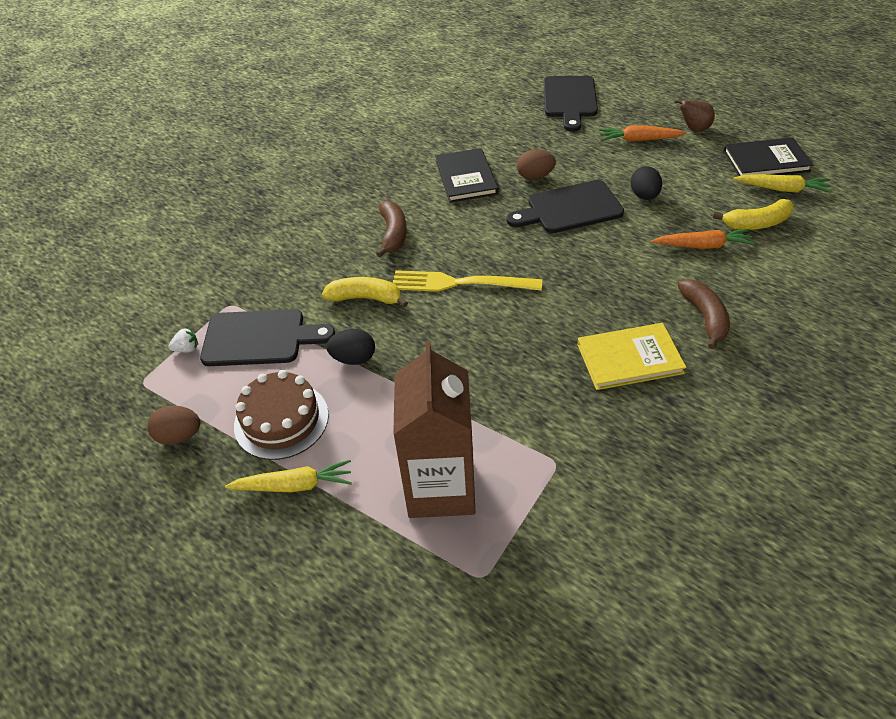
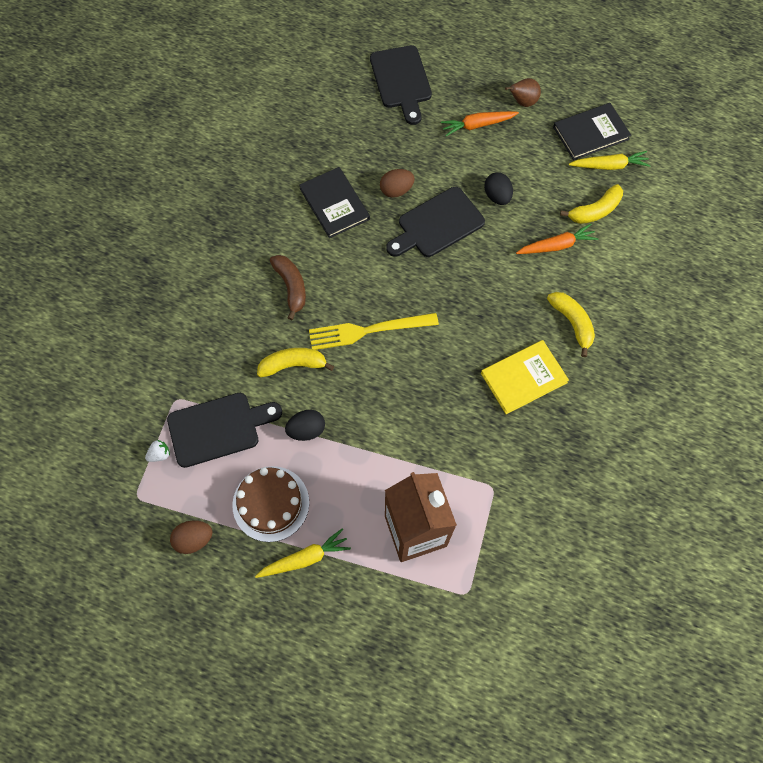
camera: 20 degrees left, 20 degrees up
brown banana [678,279,730,349] -> yellow banana [547,292,595,357]

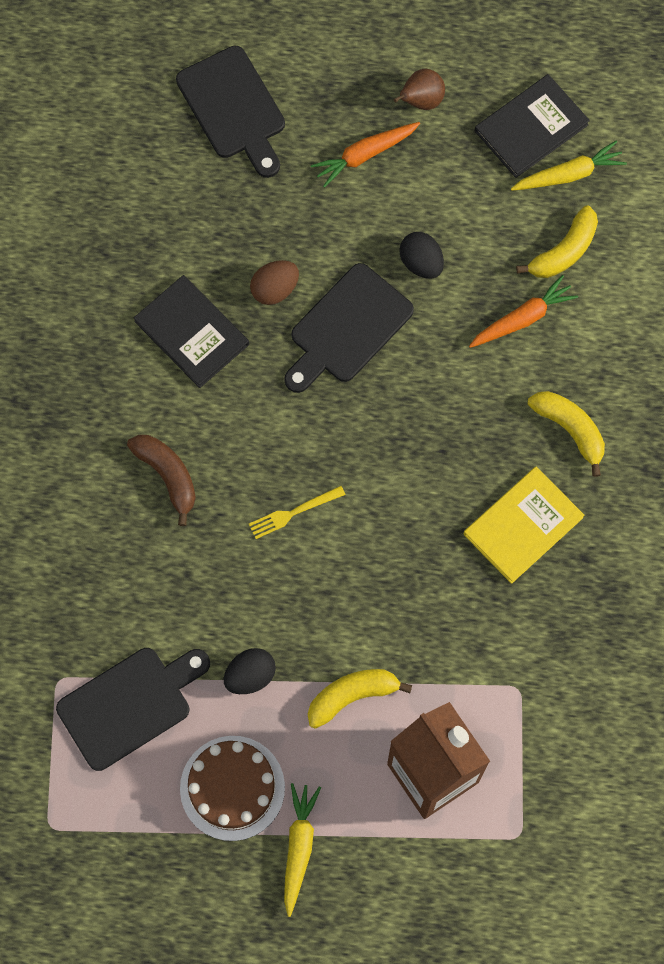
camera: 15 degrees left, 5 degrees up
white strawberry [145,440,170,462] -> none
brown egg [170,520,213,554] -> none
yellow carrot [255,529,351,578] -> yellow carrot turned 45 degrees counterclockwise [284,783,321,917]
yellow banana [257,348,334,377] -> yellow banana moved to [308,669,412,729]
yellow fork [309,313,439,350] -> yellow fork [249,486,346,539], size x0.55

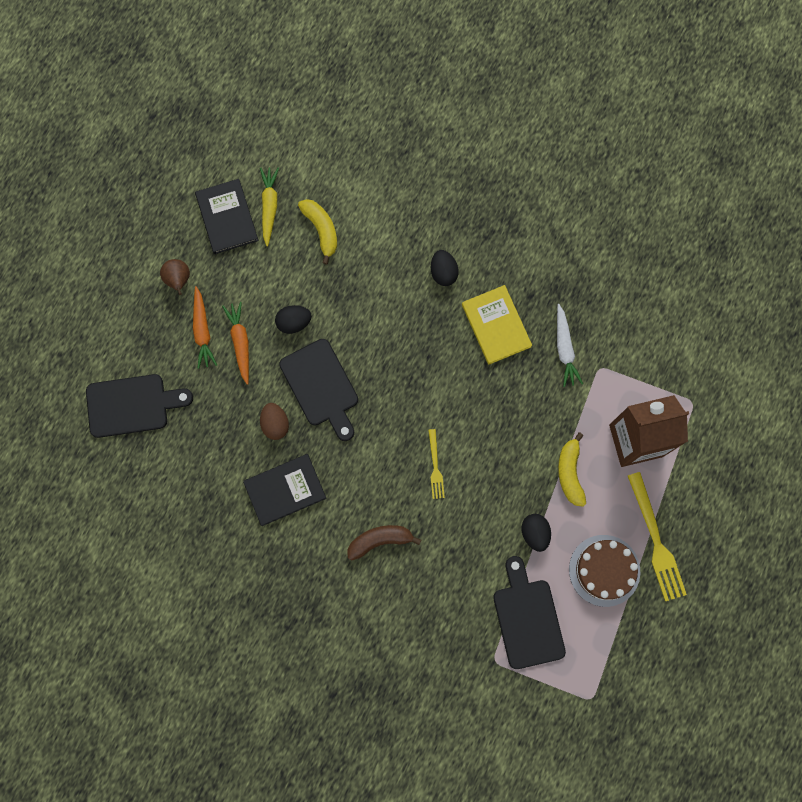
camera: 70 degrees left, 5 degrees up
yellow carrot [284,783,321,917] -> yellow fork [628,472,687,601]
orange carrot [469,275,578,348] -> orange carrot moved to [222,302,249,385]
yellow banana [528,391,605,477] -> black egg [431,250,459,286]
none -> white carrot [557,304,583,387]

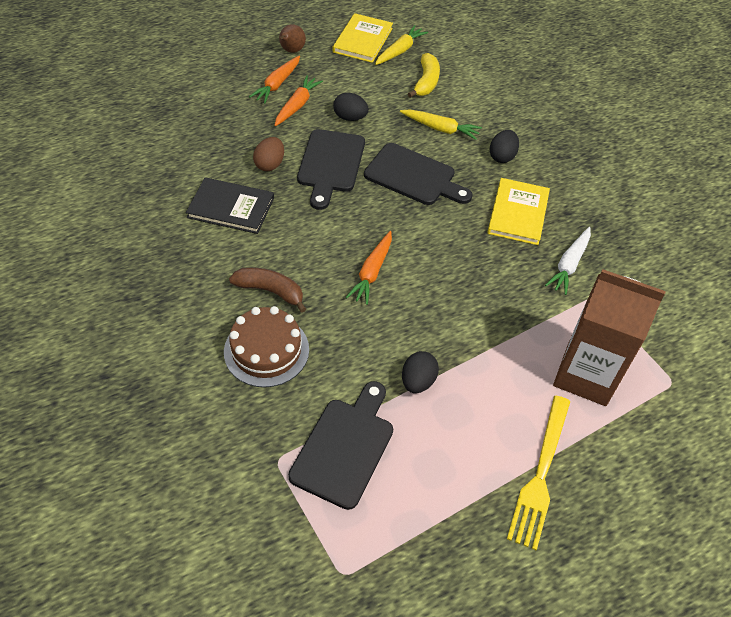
camera: 35 degrees right, 25 degrees down
black cutting board [86,374,193,438] -> black cutting board moved to [364,143,473,205]
black book [195,179,259,254] -> yellow book [333,13,393,63]
yellow fork [428,429,445,499] -> orange carrot [346,231,392,305]
yellow banana [558,432,586,507] -> none
brown cake [569,535,640,607] -> brown cake moved to [224,306,309,387]
none -> yellow carrot [400,109,482,140]

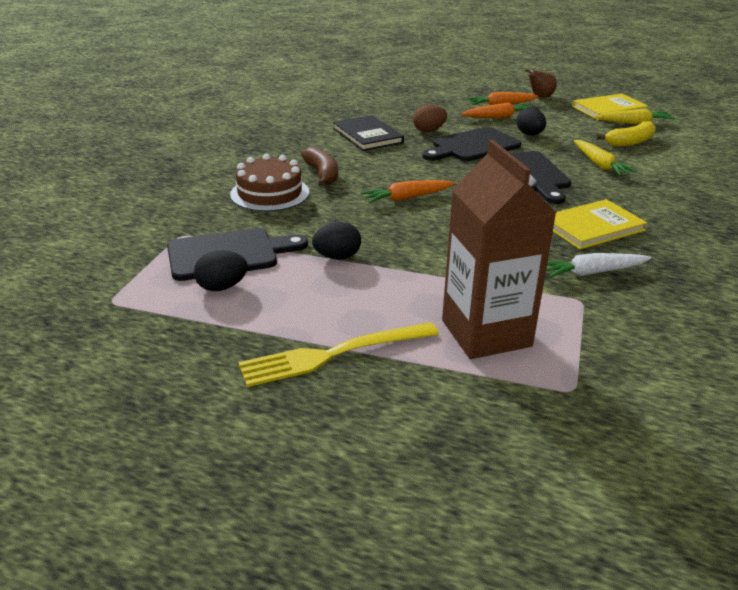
camera: 50 degrees right, 20 degrees down
black egg [489,130,519,163] -> black egg moved to [194,250,248,291]

